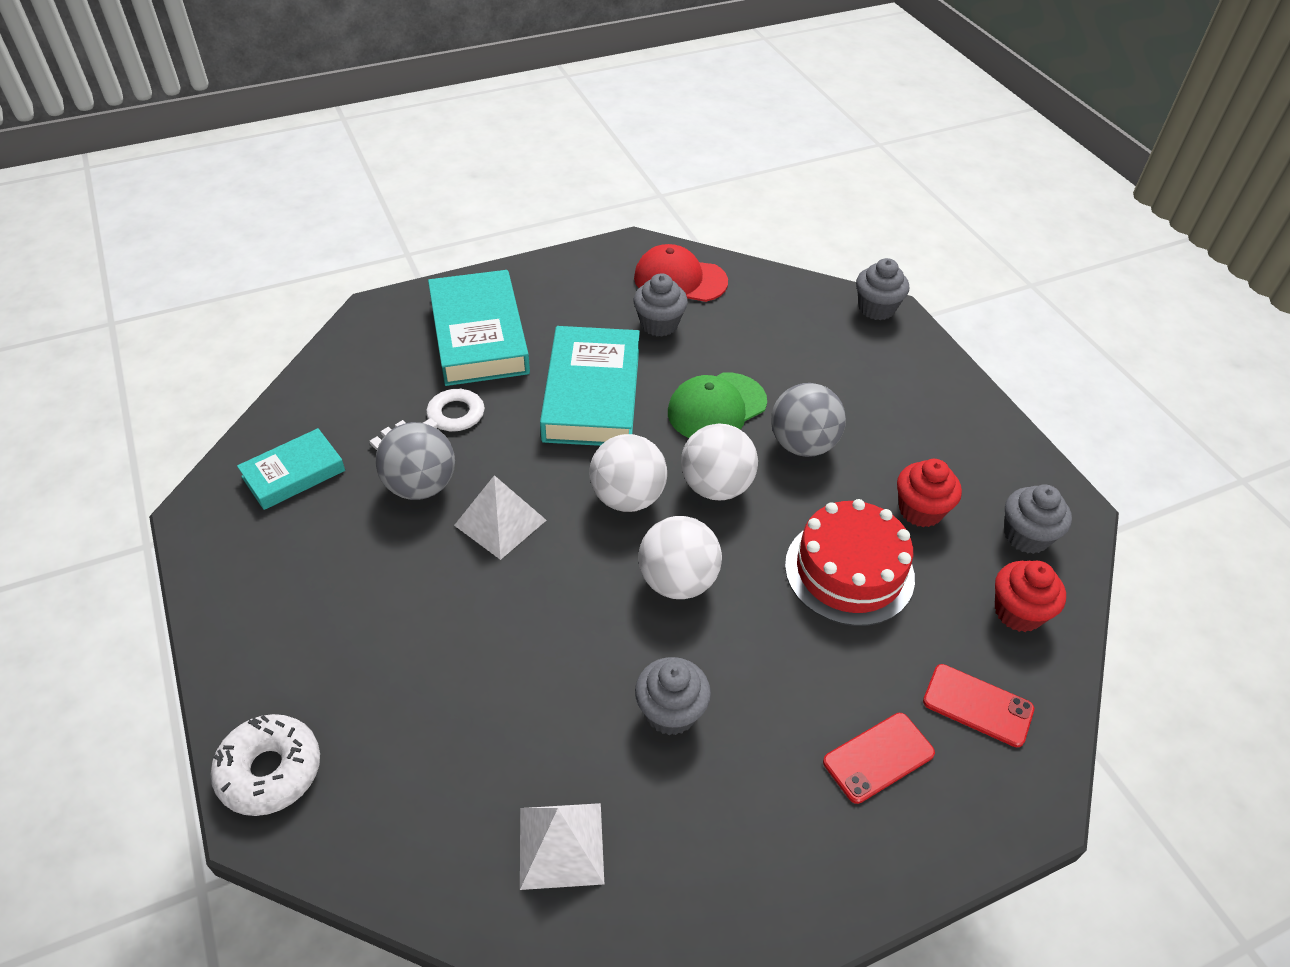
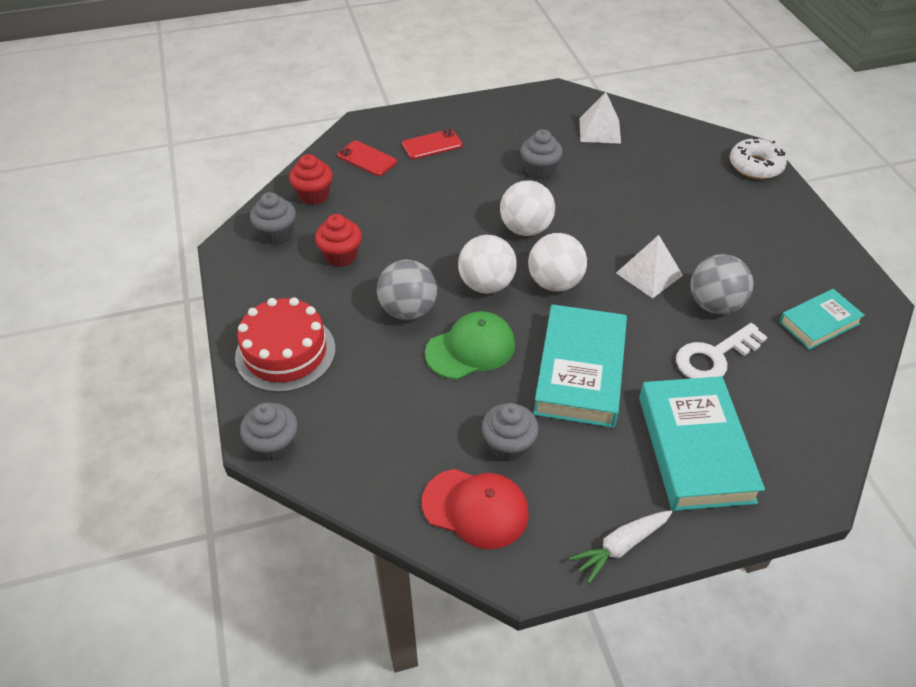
camera: 170 degrees left, 0 degrees up
red cake [785,499,915,626] -> red cake moved to [235,297,335,392]
none -> white carrot [569,510,672,583]

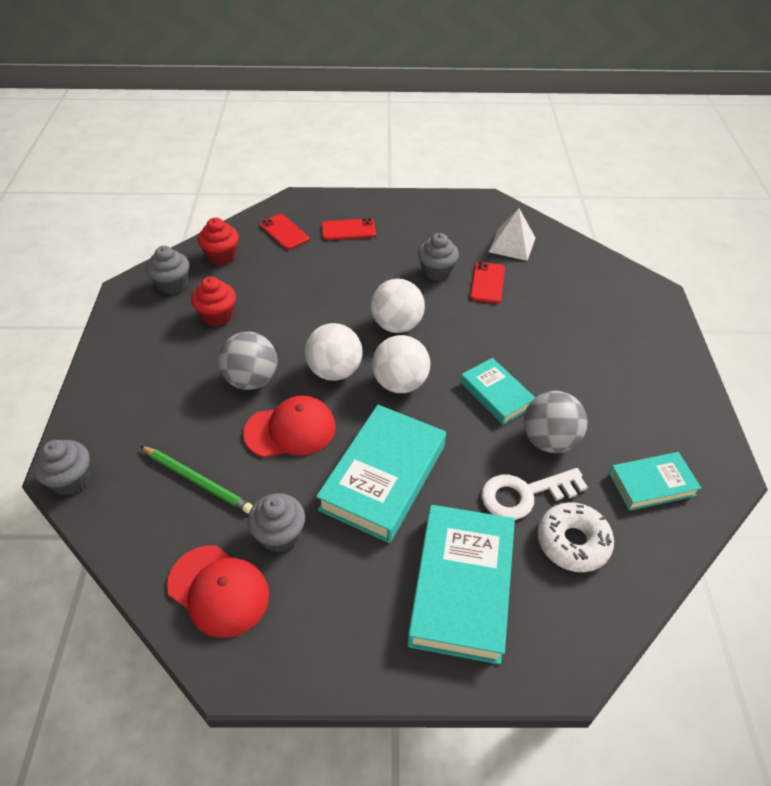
camera: 15 degrees right, 0 degrees up
red cake [235,297,335,392] -> none
green cap [425,311,515,379] -> red cap [243,396,336,457]
white carrot [569,510,672,583] -> none
white pyramid [616,235,683,298] -> turquoise book [460,358,535,425]
white donut [730,137,787,179] -> white donut moved to [537,502,614,572]
none -> green pencil [141,446,253,514]
none -> red phone [470,262,505,303]

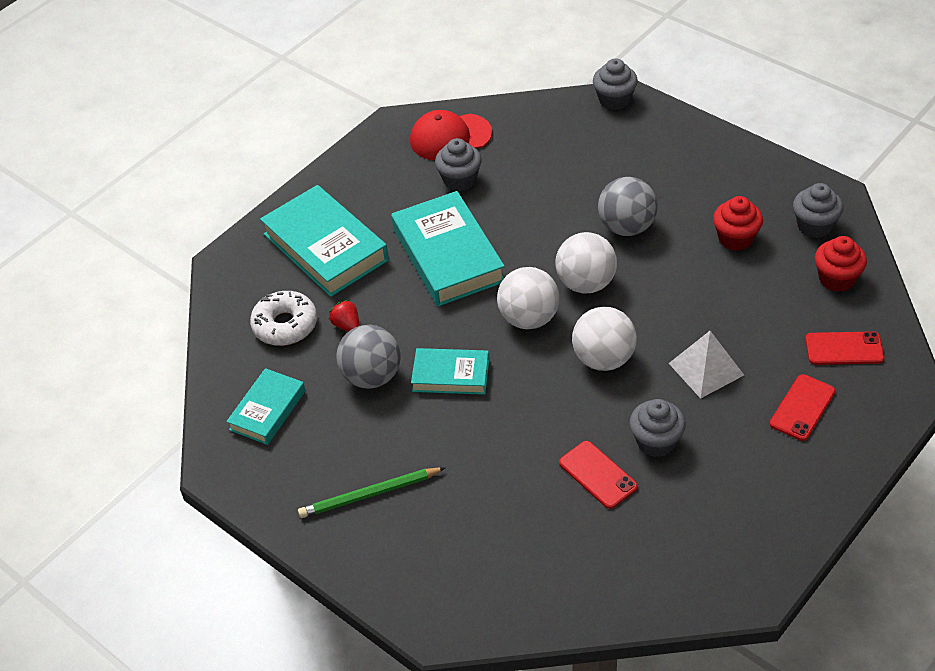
camera: 135 degrees right, 0 degrees up
green pencil [141,446,253,514] -> green pencil moved to [298,467,445,518]
red cap [243,396,336,457] -> none
white key [481,468,588,520] -> red strawberry [329,300,359,332]
white pyramid [489,208,535,261] -> white pyramid moved to [669,331,744,399]

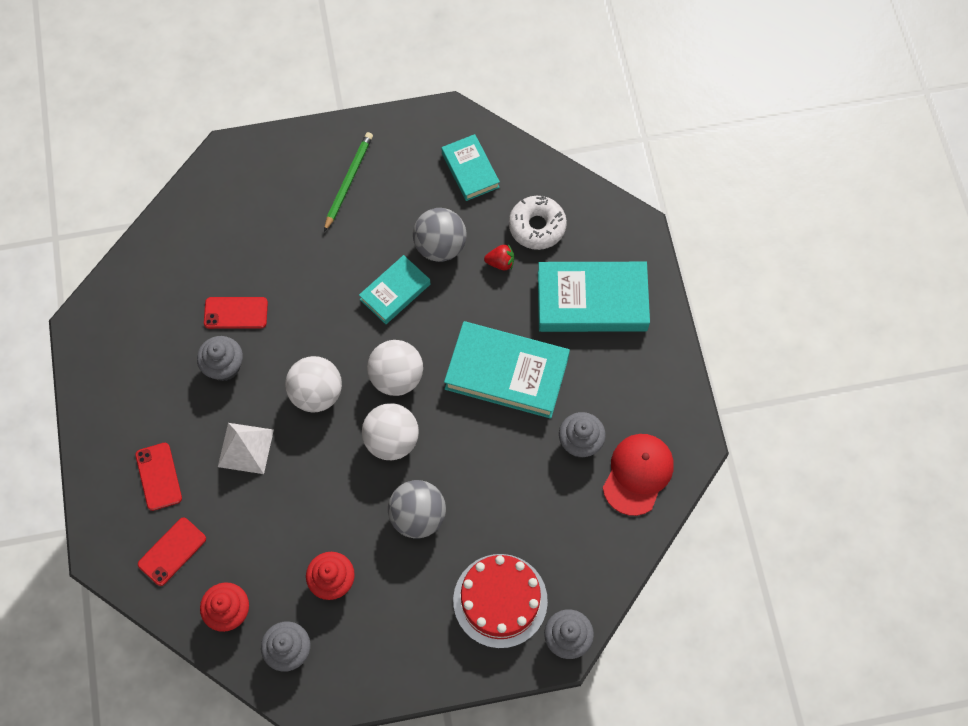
camera: 125 degrees right, 20 degrees up
none -> red cake [453,554,548,648]

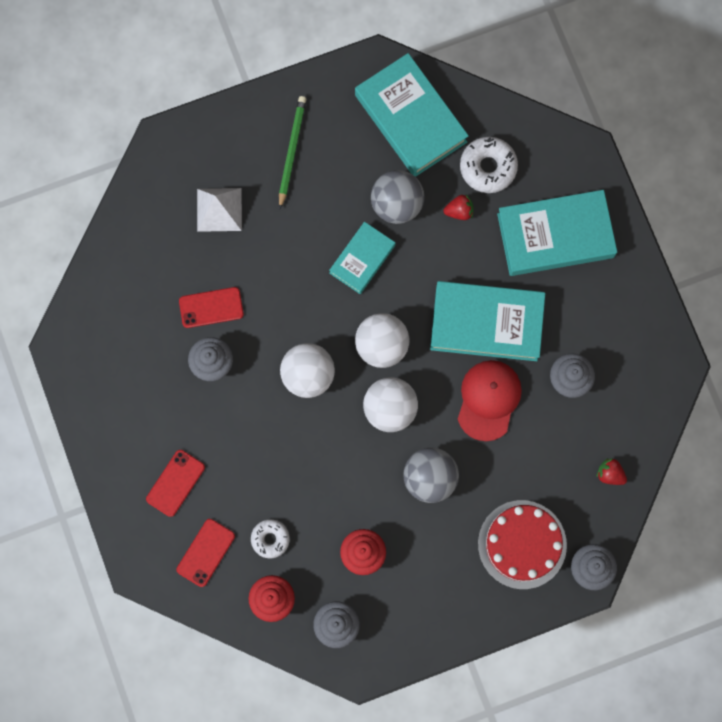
camera: 10 degrees left, 10 degrees up
red phone [135,443,182,511] -> red phone turned 60 degrees clockwise [146,450,205,517]
white pyramid [218,423,274,474] -> white pyramid moved to [197,188,242,232]
turquoise book [442,134,500,201] -> turquoise book [355,53,469,177], size x1.74
red cap [603,434,674,516] -> red cap moved to [458,360,522,441]
none -> white donut [251,519,290,558]
none -> red strawberry [596,458,627,485]

